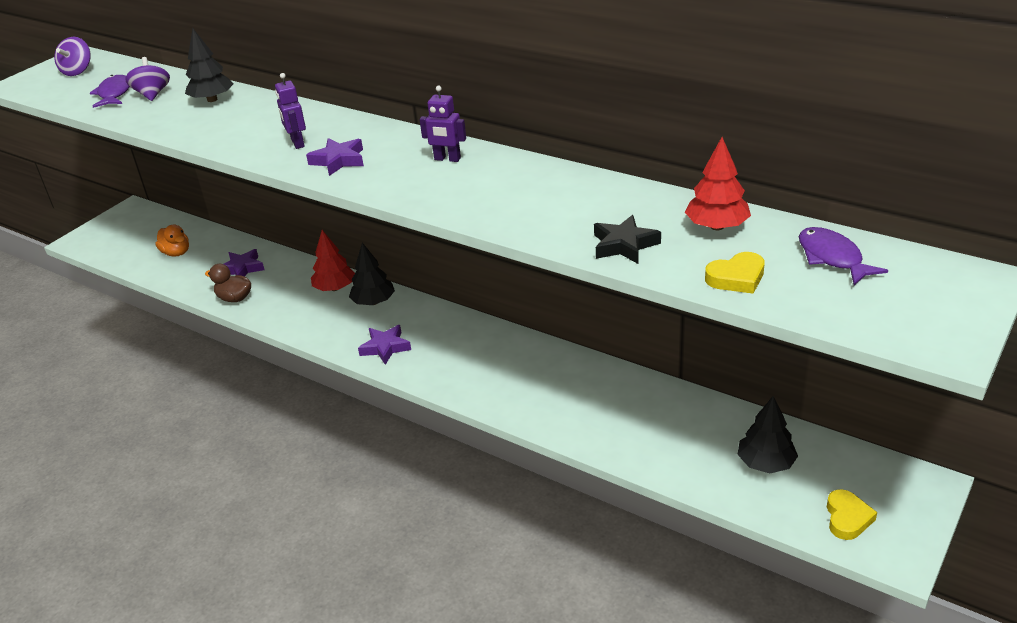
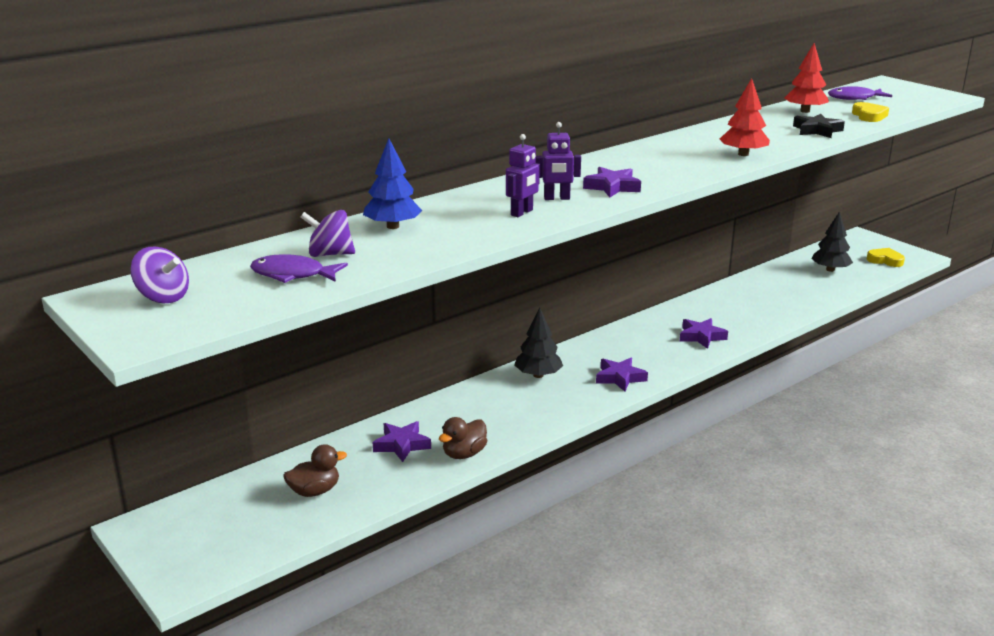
camera: 75 degrees left, 10 degrees down
orange duck [155,225,189,256] -> brown duck [283,444,347,497]
black tree [185,29,233,102] -> blue tree [363,138,422,229]
red tree [311,230,355,291] -> red tree moved to [720,78,770,156]
purple robot [420,86,466,162] -> purple robot moved to [506,134,540,217]
none -> purple star [680,318,728,349]

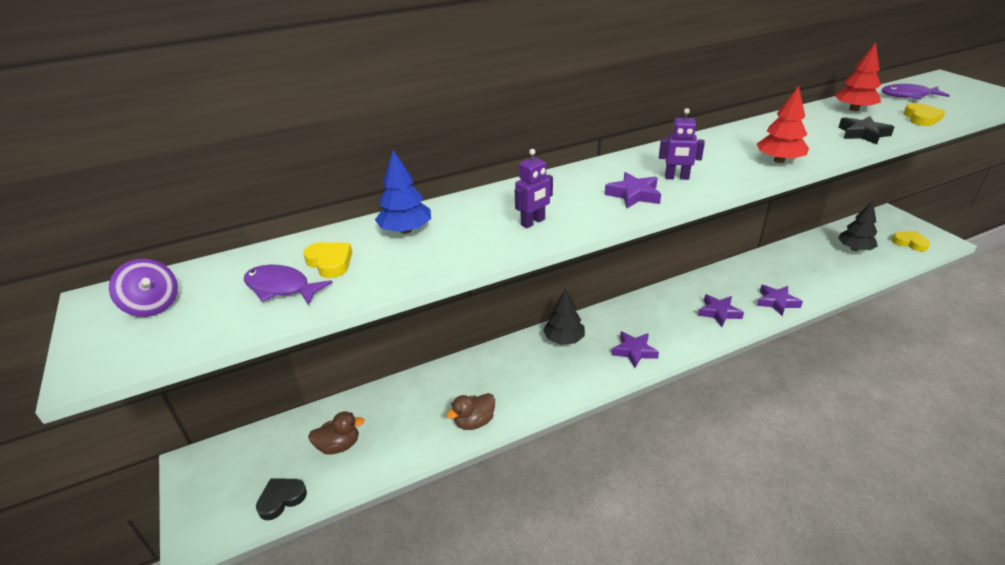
camera: 15 degrees right, 10 degrees up
purple spinning top [301,210,355,257] -> yellow heart [303,242,352,278]
purple star [373,421,431,462] -> purple star moved to [757,285,803,316]
purple robot [535,122,581,200] -> purple robot moved to [659,108,705,180]
none -> black heart [256,478,307,520]

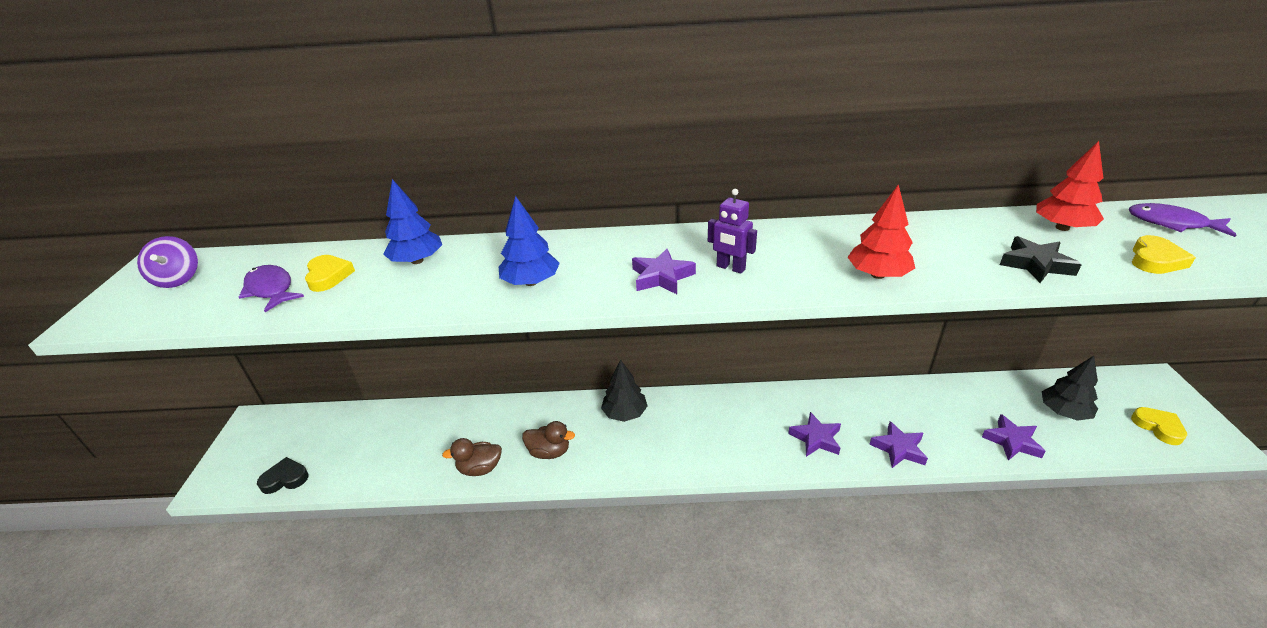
camera: 25 degrees right, 0 degrees up
brown duck [308,411,365,455] -> brown duck moved to [522,421,575,459]
purple robot [515,149,553,228] -> blue tree [499,196,560,286]
purple star [611,331,659,368] -> purple star moved to [982,414,1046,461]

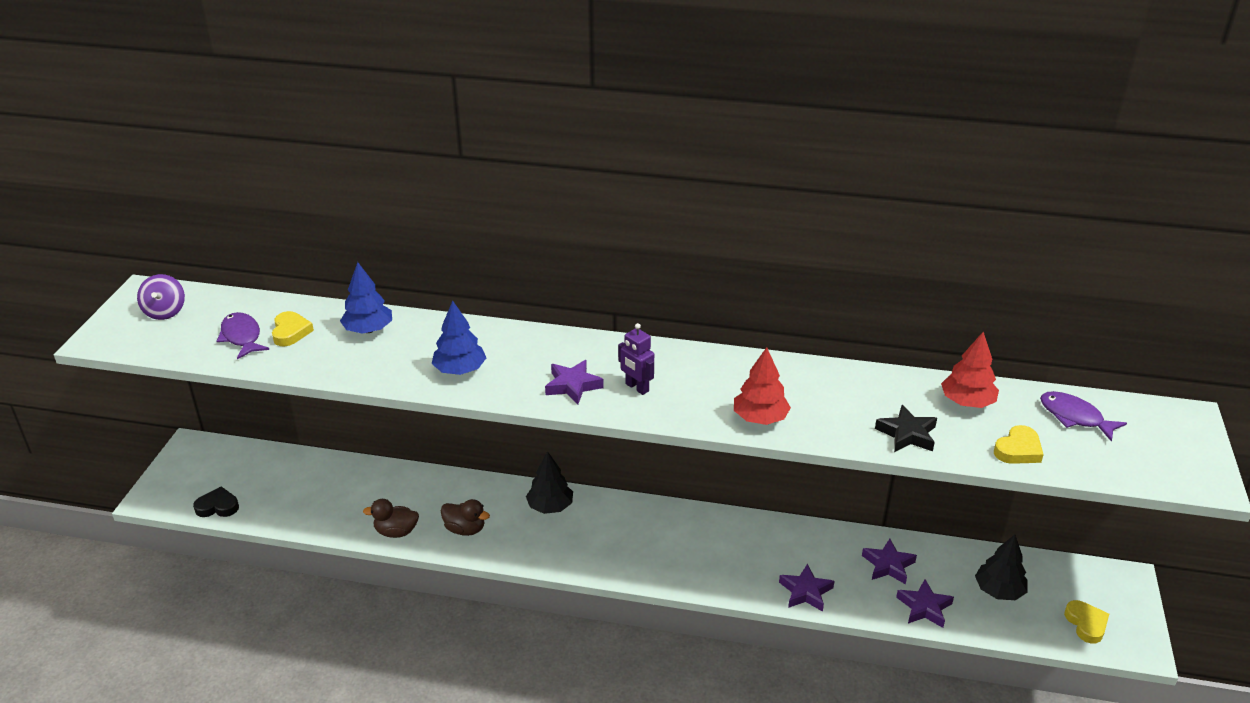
camera: 10 degrees right, 0 degrees up
purple star [788,412,841,457] -> purple star moved to [862,539,917,584]

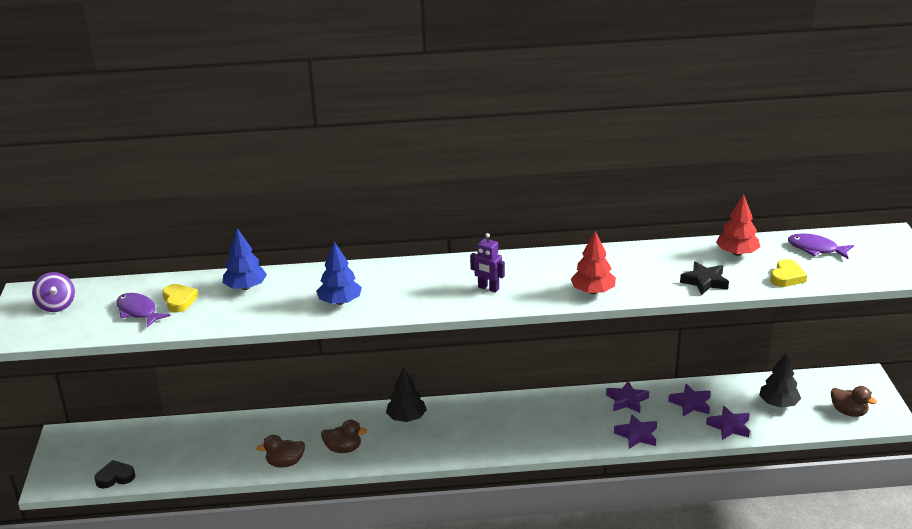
camera: 15 degrees left, 5 degrees down
purple star [545,360,604,404] -> purple star moved to [606,381,649,413]
yellow heart [1064,600,1109,644] -> brown duck [831,386,877,417]

